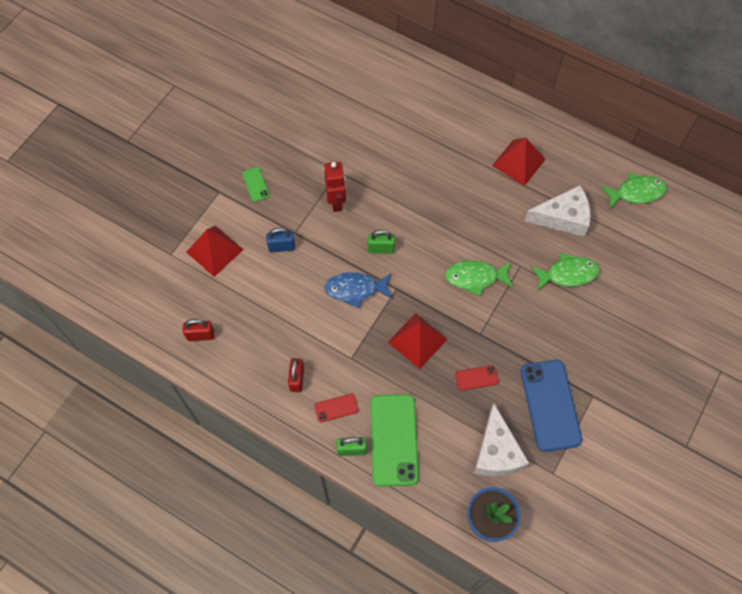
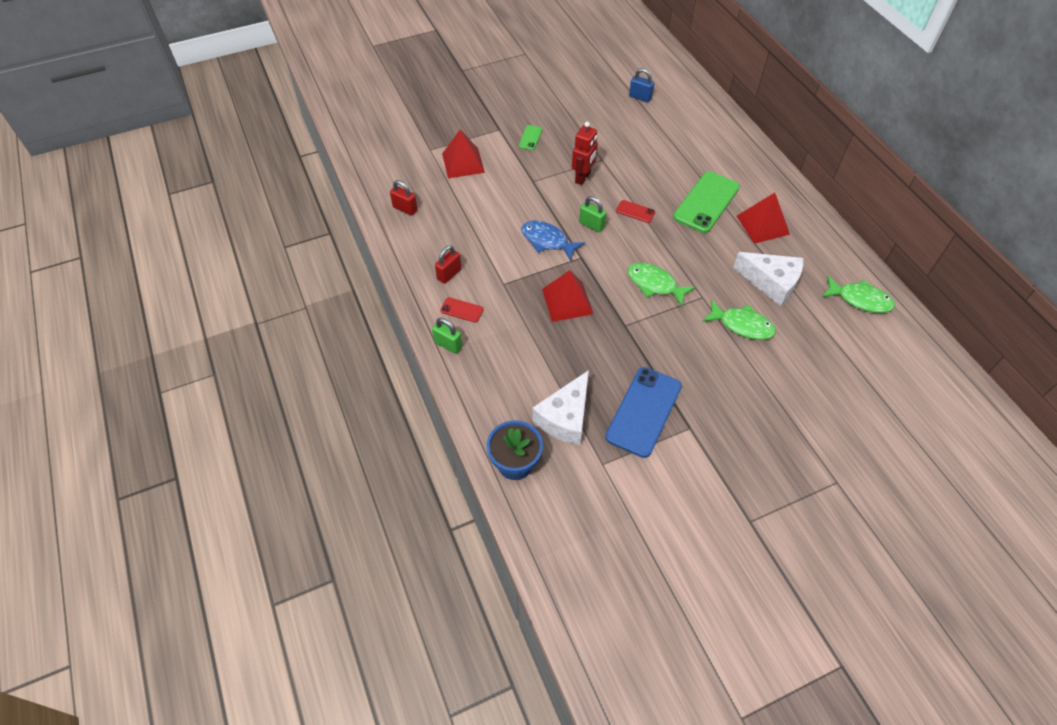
camera: 35 degrees right, 10 degrees down
blue padlock [266,228,295,253] -> blue padlock moved to [629,68,654,102]
green phone [370,394,419,487] -> green phone moved to [673,171,740,233]
red phone [455,365,499,391] -> red phone moved to [616,200,655,223]

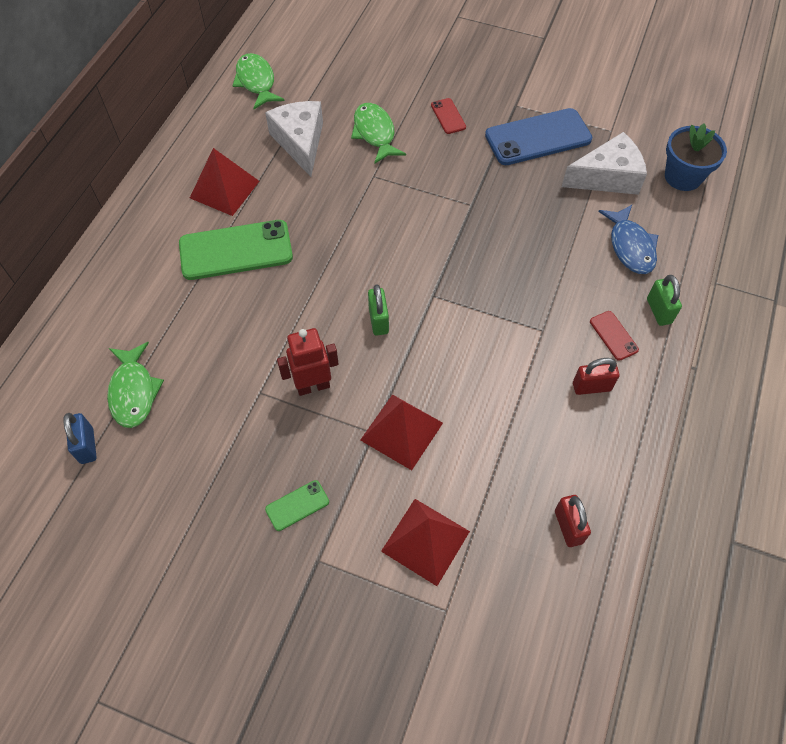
camera: 135 degrees left, 5 degrees up
blue fish [521,221,585,261] -> blue fish moved to [598,205,658,274]
red pyramid [542,270,593,322] -> red pyramid moved to [360,394,443,470]
red phone [616,200,655,223] -> red phone moved to [431,98,466,134]
green fish [627,263,695,306] -> green fish moved to [107,342,164,428]

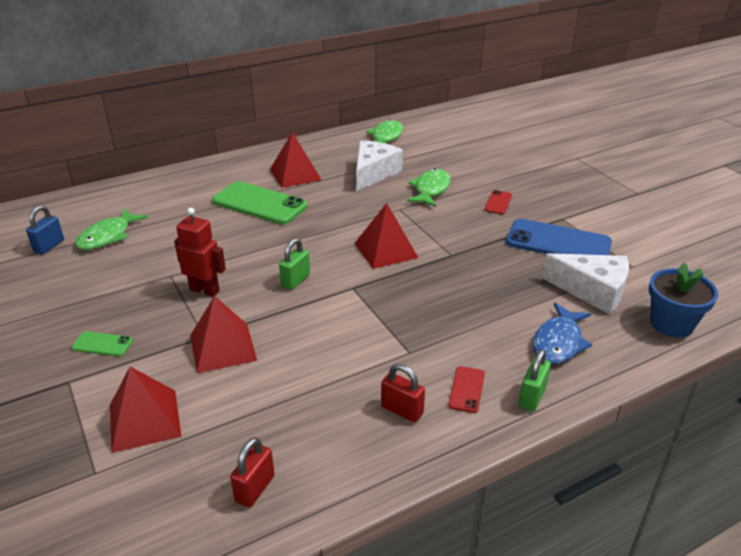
camera: 40 degrees right, 25 degrees down
none -> red pyramid [355,203,418,269]

